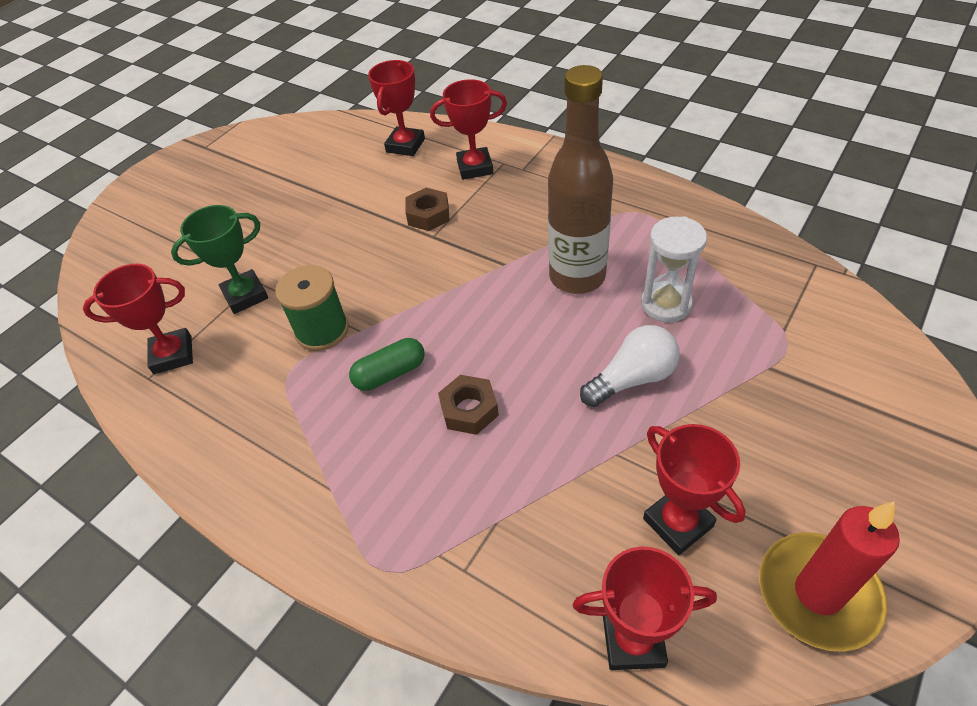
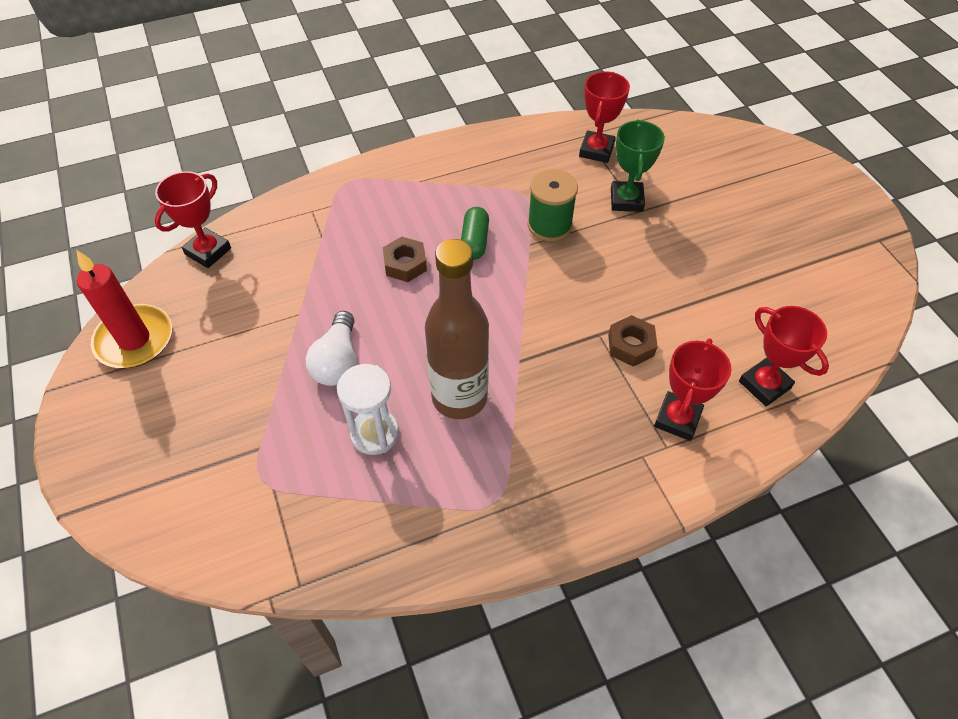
camera: 120 degrees right, 5 degrees up
red trophy [643,424,746,555] -> none

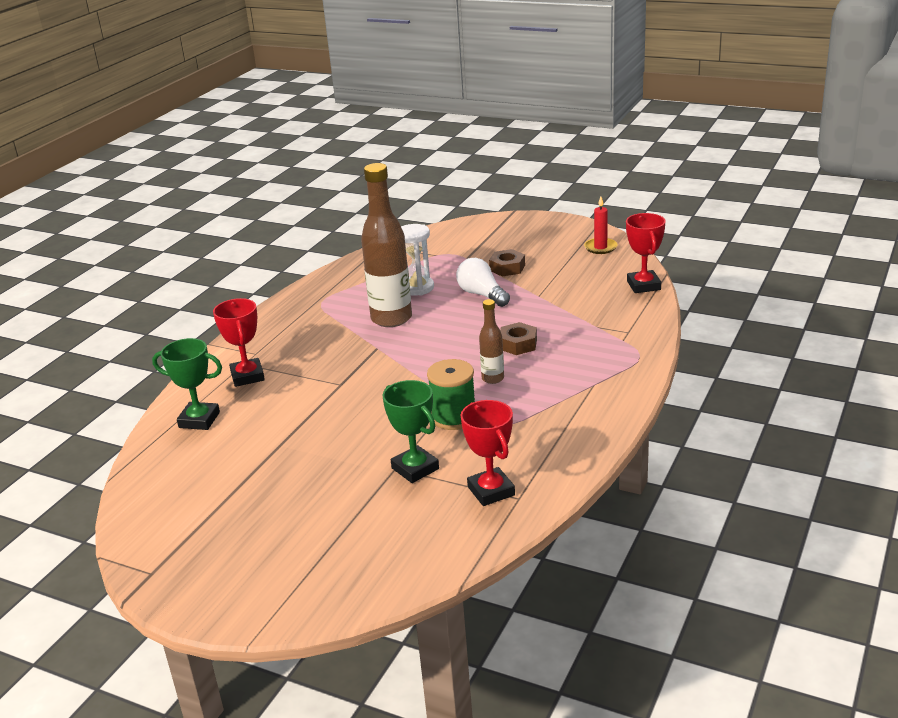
camera: 140 degrees right, 25 degrees down
red candle [77,250,172,368] -> red candle [584,197,617,254], size x0.59
green capsule [461,207,489,260] -> brown bottle [479,299,504,384]
brown nut [608,315,658,367] -> brown nut moved to [489,249,525,276]
red trophy [739,306,829,406] -> green trophy [152,338,222,430]

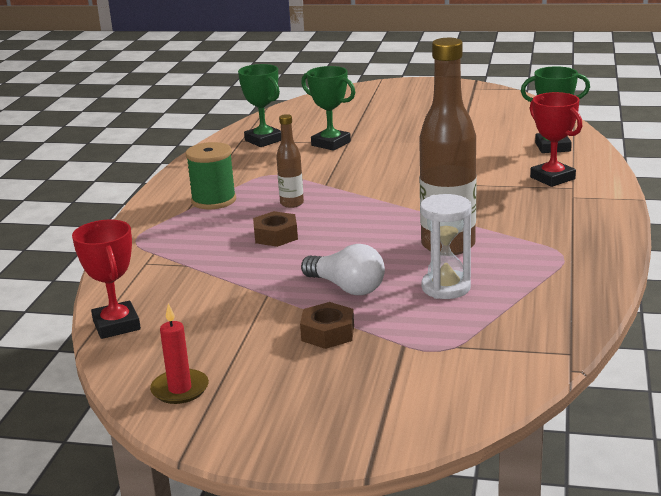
camera: 165 degrees right, 5 degrees down
green spool [427,359,475,430] -> green spool moved to [186,142,236,209]
red trophy [461,400,515,506] -> green trophy [238,64,281,147]

